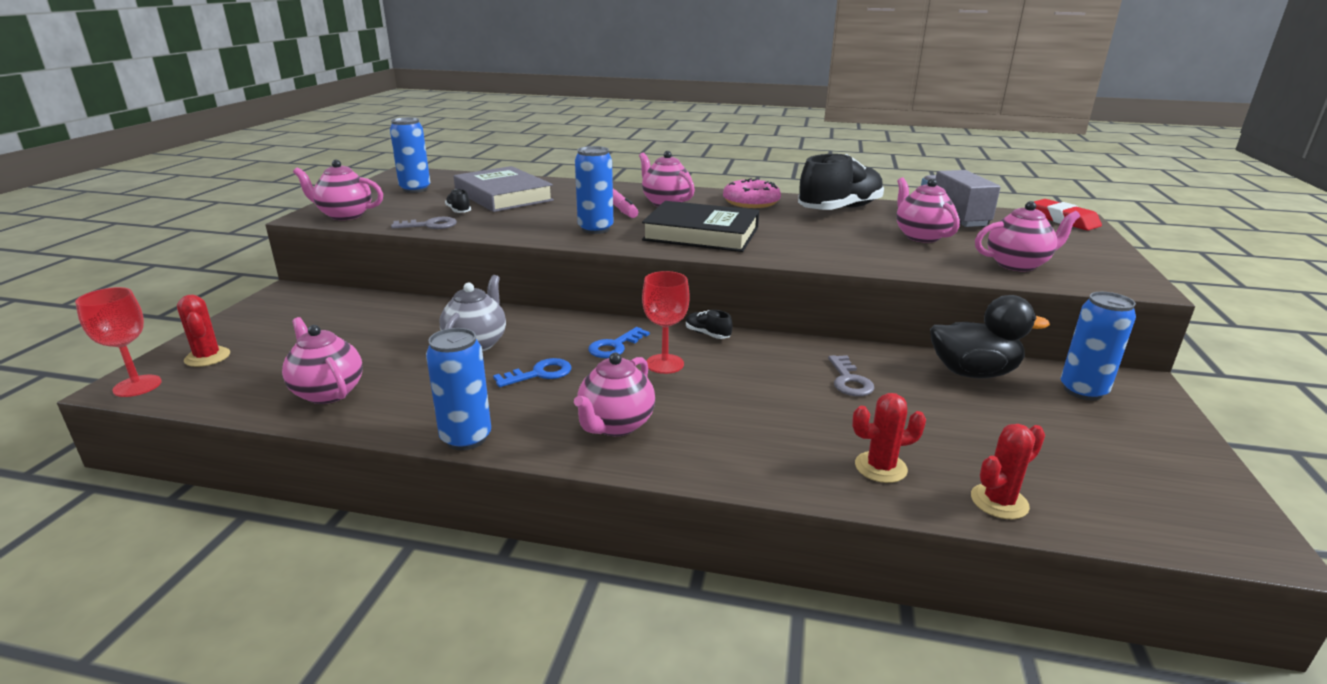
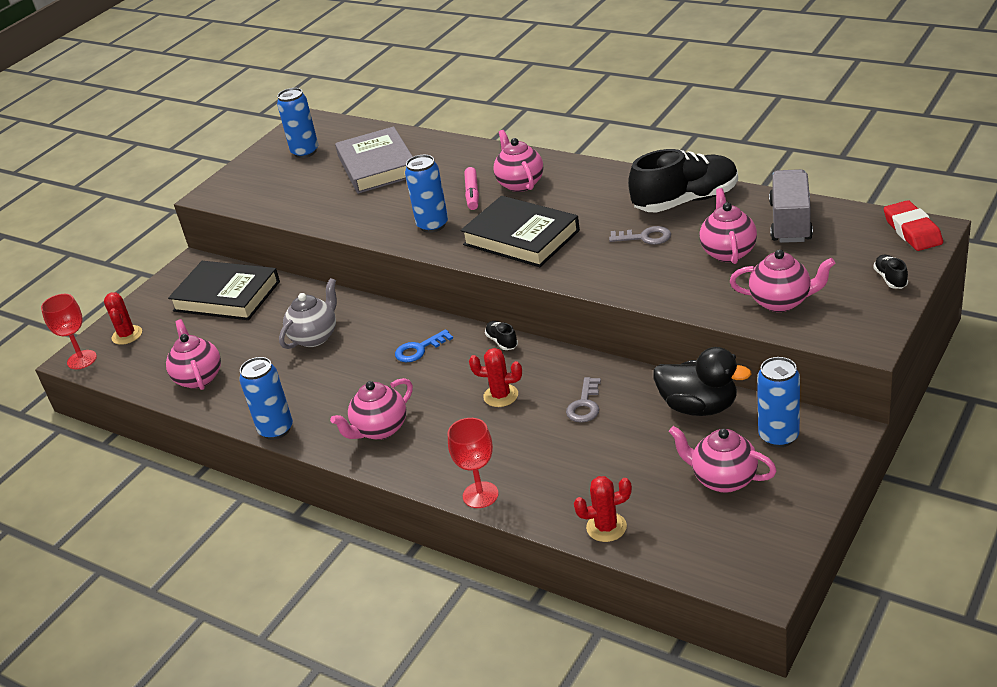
camera: 25 degrees right, 10 degrees up
pink teapot [293,160,383,220] -> pink teapot moved to [669,426,777,493]
grey key [391,217,457,229] -> grey key moved to [609,226,671,245]
black shoe [445,189,471,213] -> black shoe moved to [873,255,908,289]
blue key [493,358,571,387] -> none
red goblet [642,271,689,374] -> red goblet moved to [448,418,499,508]
pink donut [723,178,781,208] -> none
red cactus [852,393,926,483] -> red cactus moved to [469,348,522,407]
none -> black book [168,261,280,320]

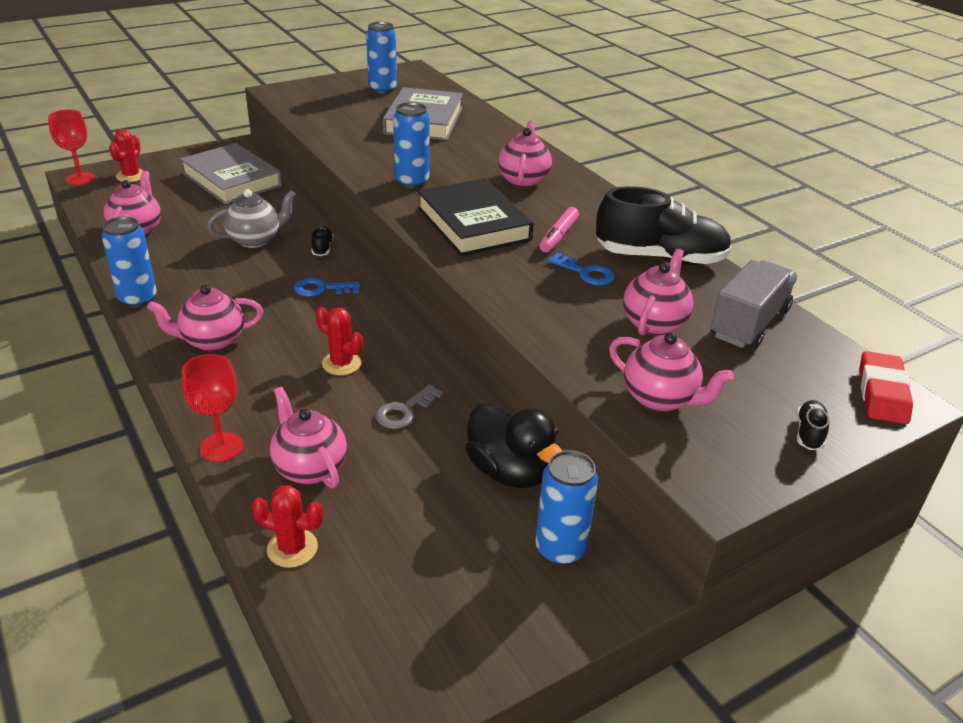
camera: 20 degrees right, 0 degrees up
black book [168,261,280,320] -> grey book [180,143,282,204]
pink marker [464,167,479,210] -> pink marker moved to [539,207,579,253]
black shoe [485,321,518,350] -> black shoe moved to [311,227,334,256]
grey key [609,226,671,245] -> blue key [548,253,615,286]
pink teapot [669,426,777,493] -> pink teapot moved to [270,387,347,489]

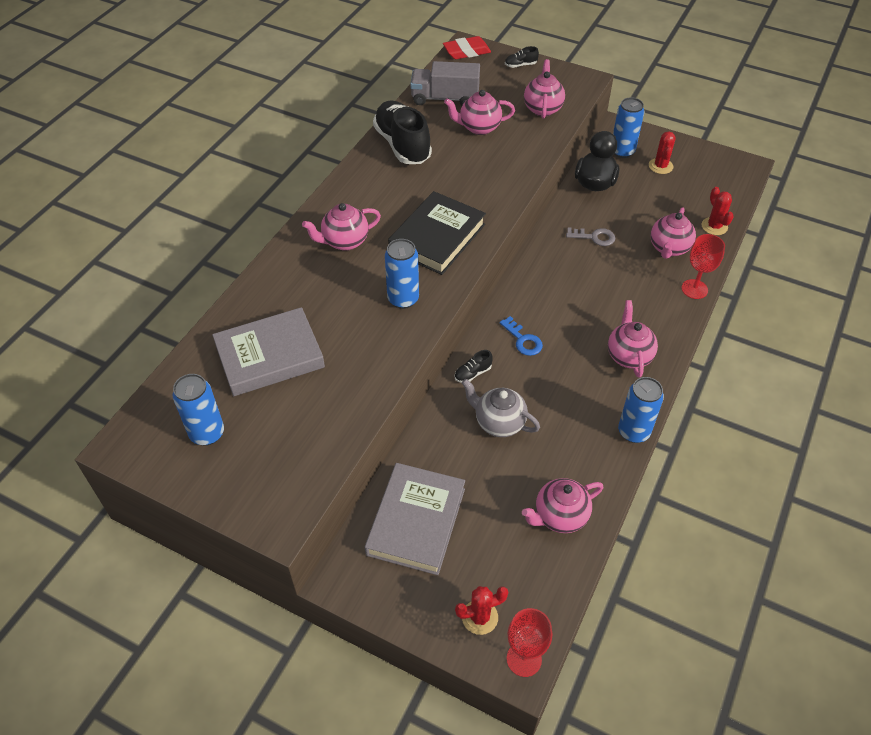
camera: 120 degrees left, 15 degrees up
pink teapot [147,284,263,352] -> pink teapot turned 135 degrees counterclockwise [608,300,658,377]
red cactus [316,307,363,375] -> red cactus moved to [649,131,676,174]
pink marker [539,207,579,253] -> none
blue key [548,253,615,286] -> none

